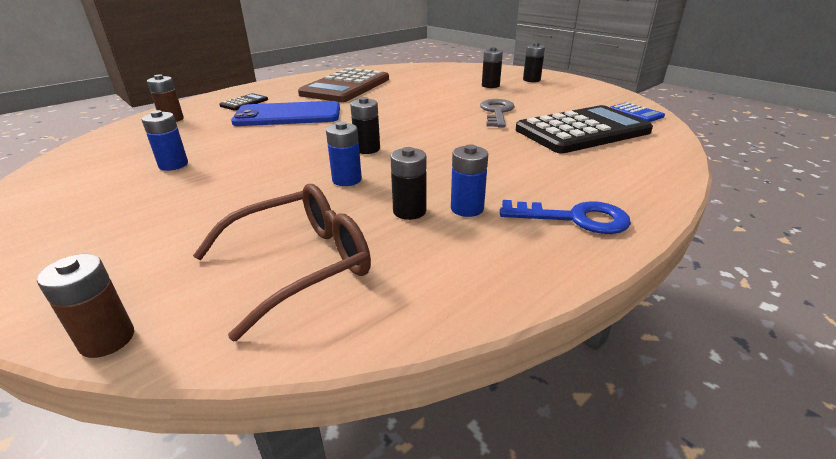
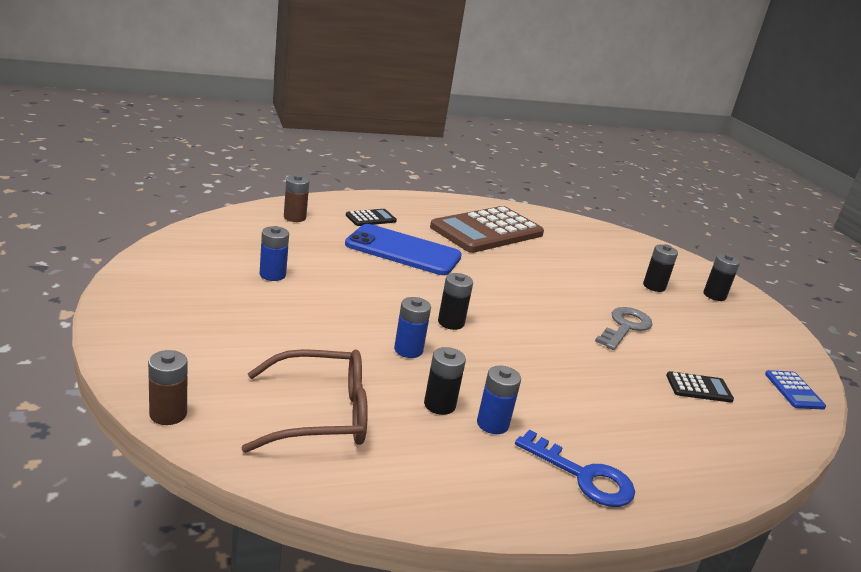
camera: 20 degrees right, 5 degrees down
black calculator [516,105,653,153] -> black calculator [666,371,734,403], size x0.42

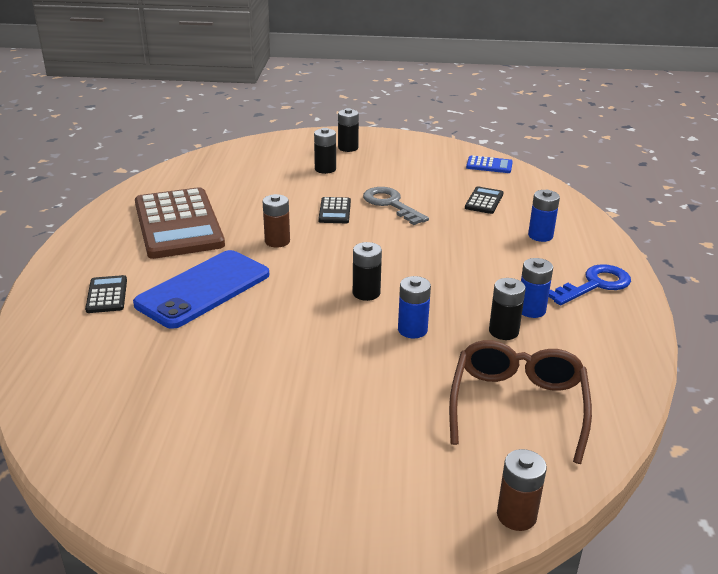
camera: 65 degrees left, 5 degrees up
blue battery [260,226,289,281] -> blue battery moved to [528,190,560,242]
brown battery [284,174,309,222] -> brown battery moved to [263,194,290,247]
none -> black calculator [318,197,351,223]

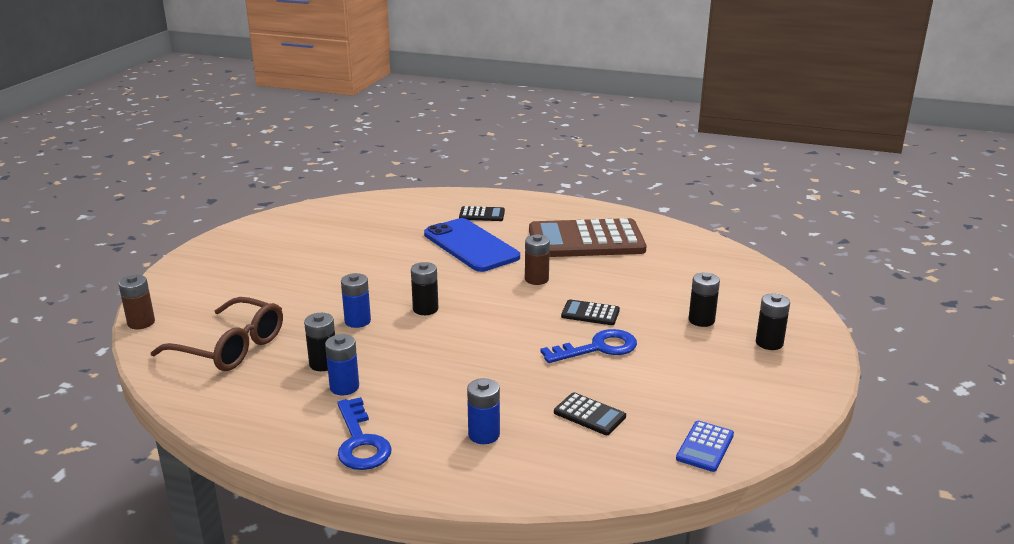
camera: 105 degrees right, 5 degrees down
grey key [363,187,429,225] -> blue key [541,329,637,363]

